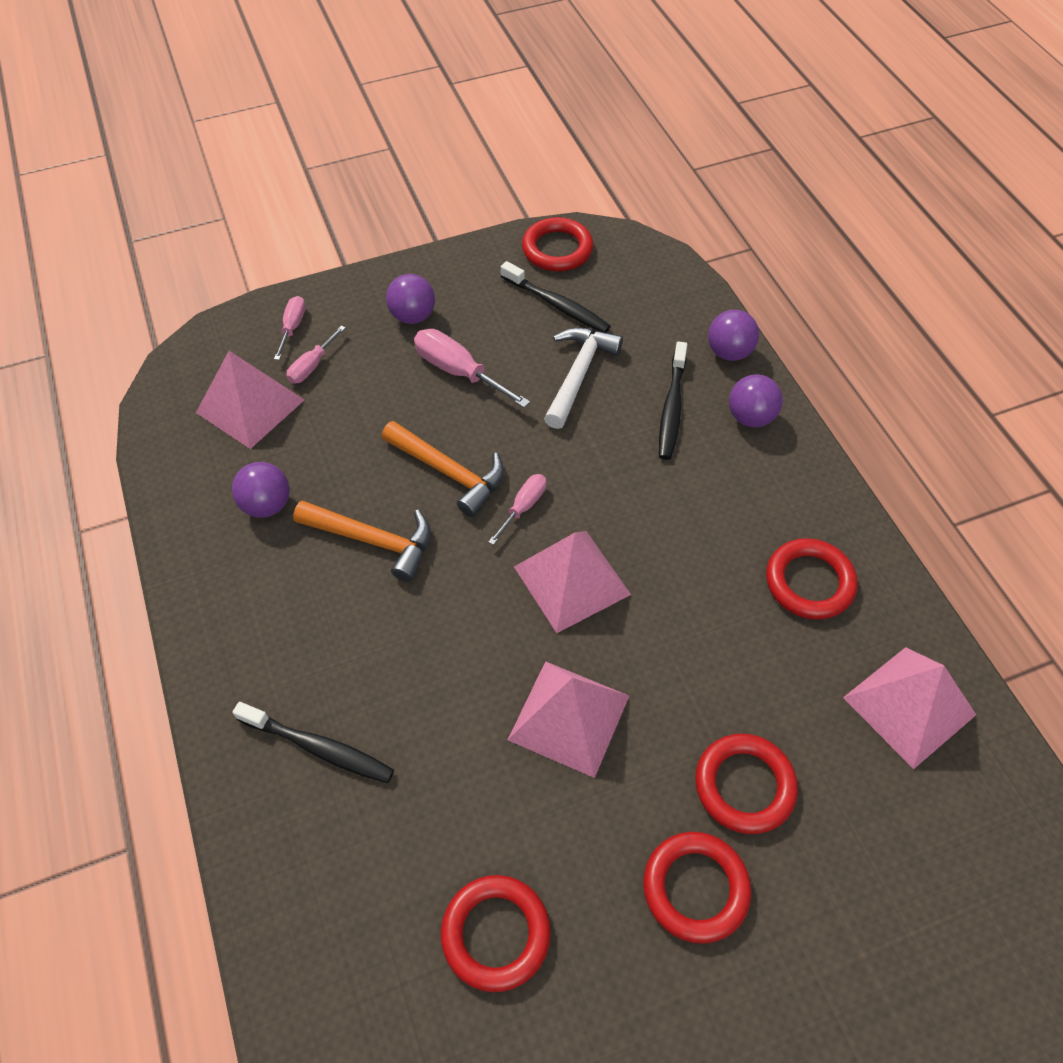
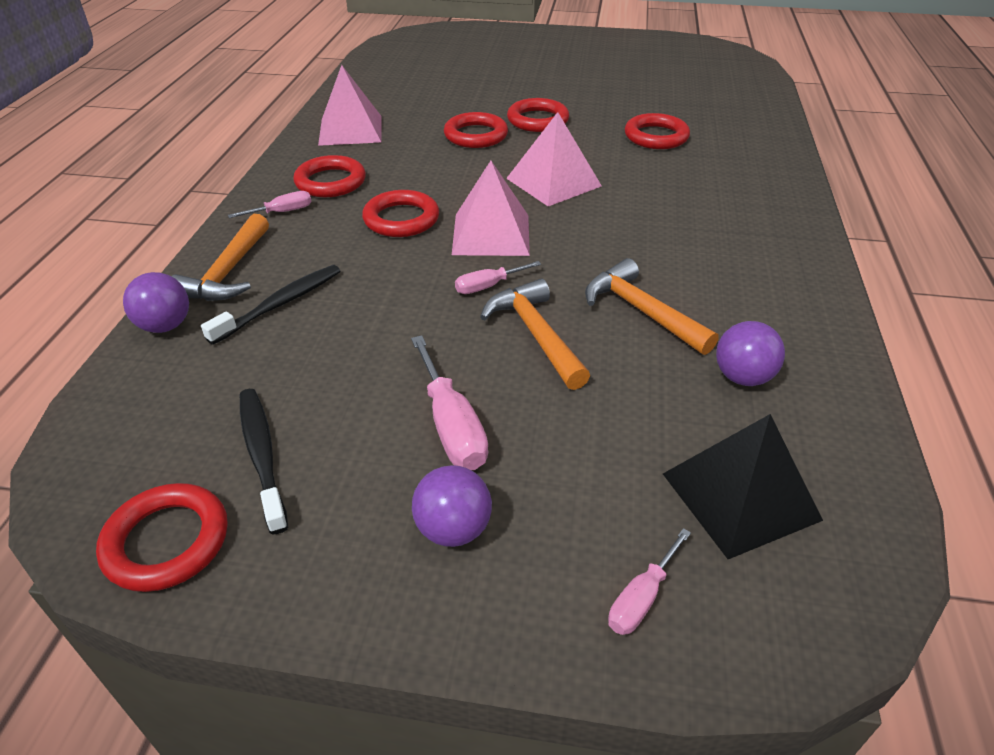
camera: 150 degrees left, 15 degrees down
pink pyramid [196,351,304,449] -> black pyramid [663,414,823,559]
black toothbrush [233,702,394,783] -> none
pink screwdriver [287,325,346,384] -> pink screwdriver moved to [228,191,312,218]
white hammer [544,327,623,429] -> none
purple ball [729,374,783,427] -> orange hammer [171,214,269,301]
none -> red ring [362,190,439,237]

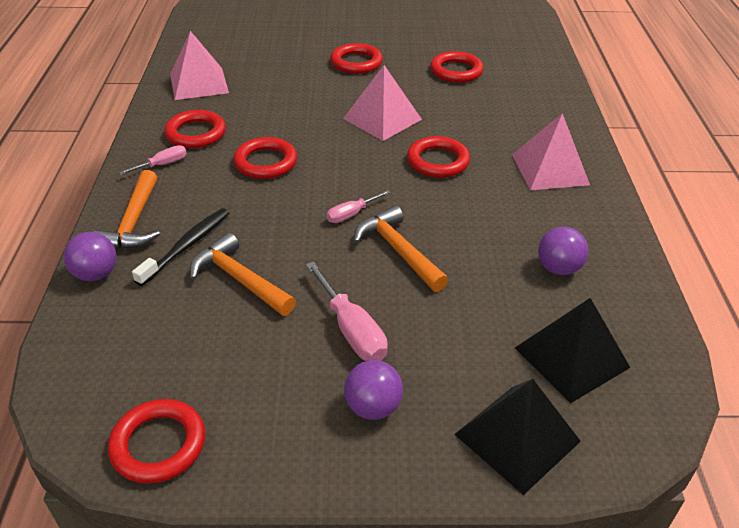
camera: 10 degrees left, 0 degrees up
black toothbrush [240,389,288,534] -> none
red ring [444,112,508,148] -> red ring moved to [407,136,470,178]
pink pyramid [452,161,530,256] -> pink pyramid moved to [512,113,590,190]
orange hammer [585,258,719,355] -> orange hammer moved to [190,232,296,316]
pink screwdriver [608,528,691,635] -> black pyramid [454,379,581,495]

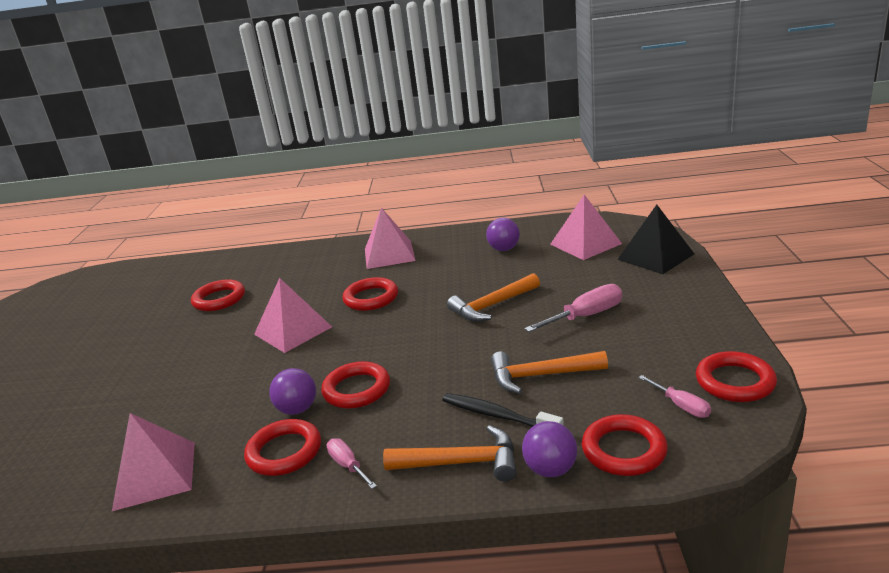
camera: 85 degrees left, 15 degrees down
orange hammer [190,232,296,316] -> orange hammer turned 45 degrees clockwise [491,351,608,394]
pink screwdriver [327,190,391,223] -> pink screwdriver moved to [638,375,711,418]
red ring [330,43,383,74] -> red ring moved to [582,414,668,476]
purple ball [344,360,403,420] -> purple ball moved to [269,368,316,415]
black pyramid [515,298,630,403] -> pink pyramid [550,195,622,260]

